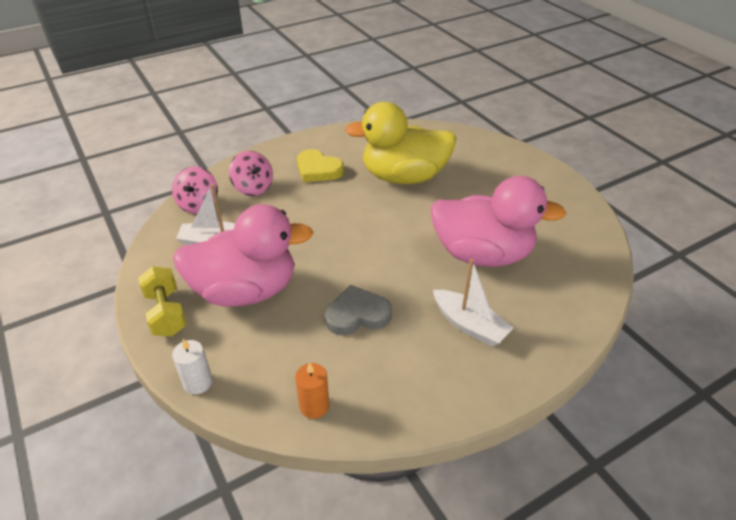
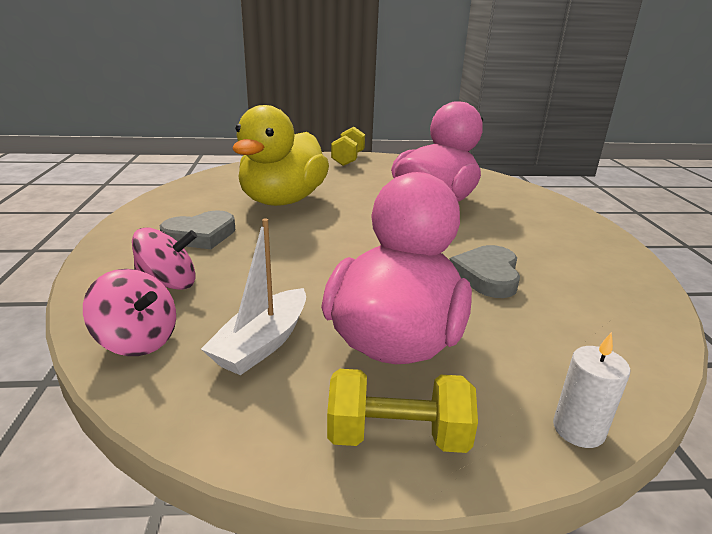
camera: 65 degrees left, 15 degrees down
orange candle [295,363,329,419] -> none
yellow heart [297,149,344,182] -> grey heart [160,210,235,249]
white boat [433,259,513,347] -> none
none -> yellow dumbbell [331,127,365,166]

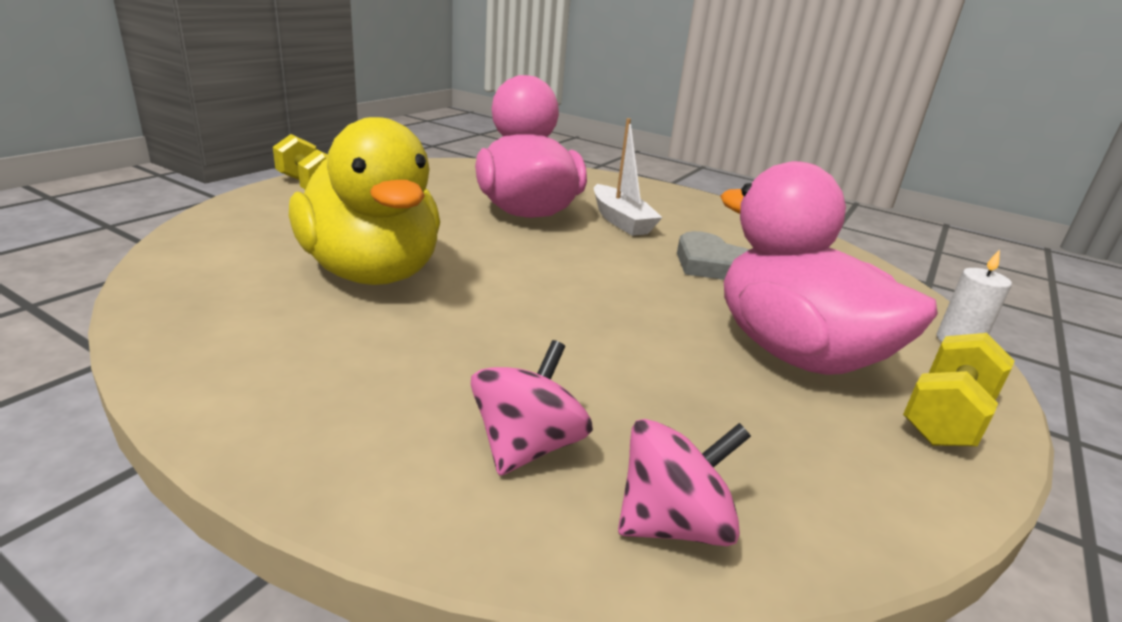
camera: 55 degrees left, 0 degrees up
grey heart [160,210,235,249] -> none
white boat [201,218,306,375] -> white boat moved to [594,118,663,236]

